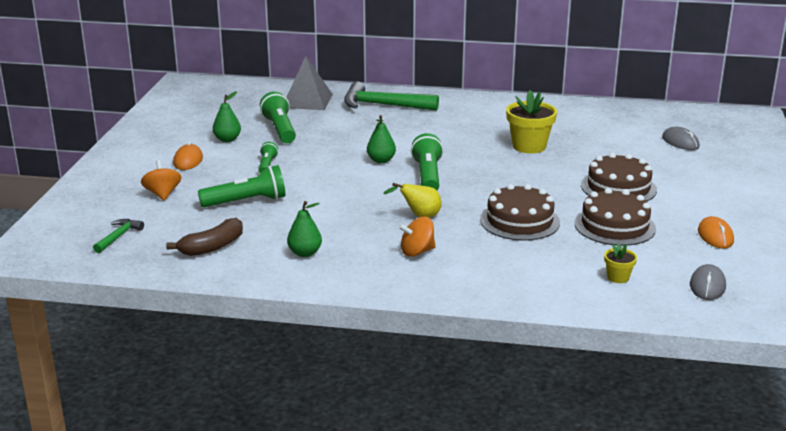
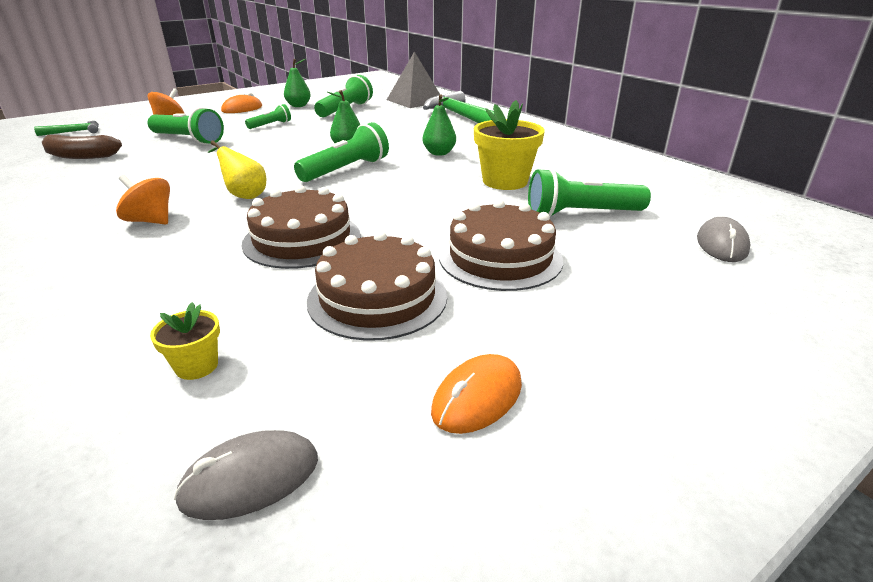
camera: 45 degrees right, 5 degrees up
green pear [287,201,322,257] -> green pear moved to [423,94,456,156]
none -> green flashlight [528,168,651,216]

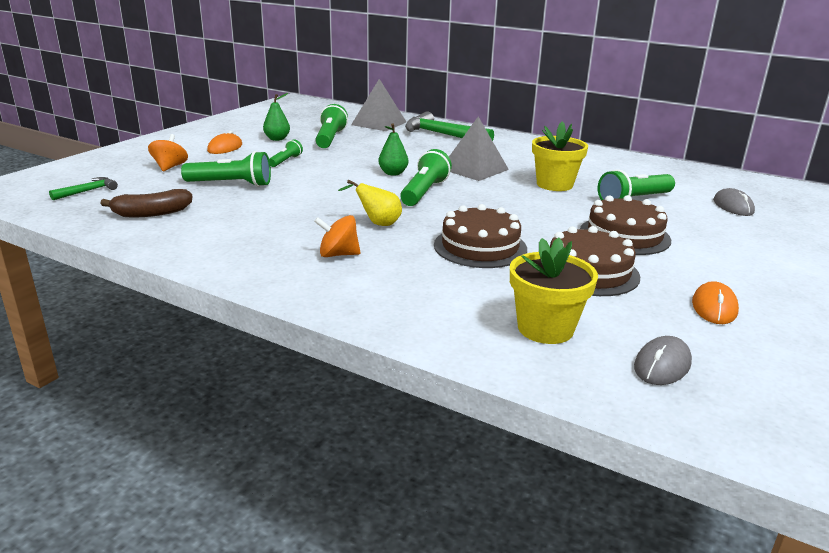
camera: 25 degrees left, 5 degrees down
yellow flower pot [150,302,220,380] -> yellow flower pot [510,237,598,344], size x1.97
green pear [423,94,456,156] -> grey pyramid [449,117,509,181]

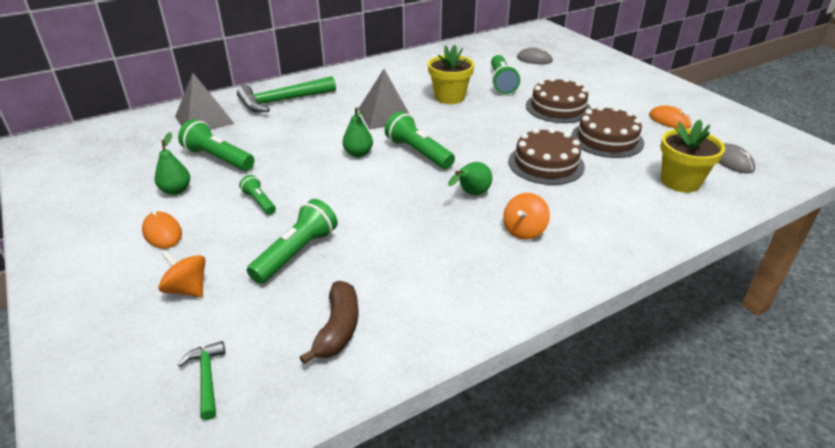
camera: 60 degrees left, 10 degrees up
yellow pear [338,179,402,226] -> green pear [448,162,492,195]

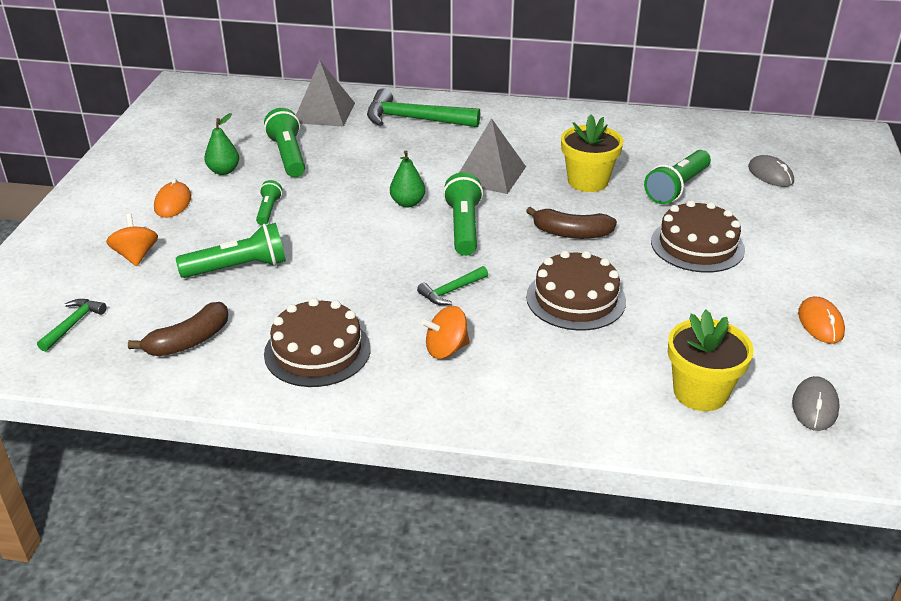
camera: 40 degrees right, 0 degrees up
green pear [448,162,492,195] -> green hammer [417,266,488,305]
brown cake [571,106,644,158] -> brown cake moved to [264,298,371,387]
none -> brown banana [526,207,617,239]

